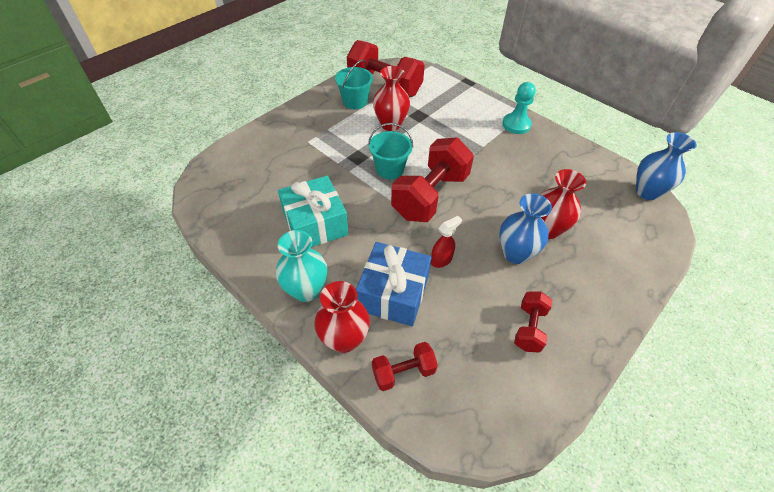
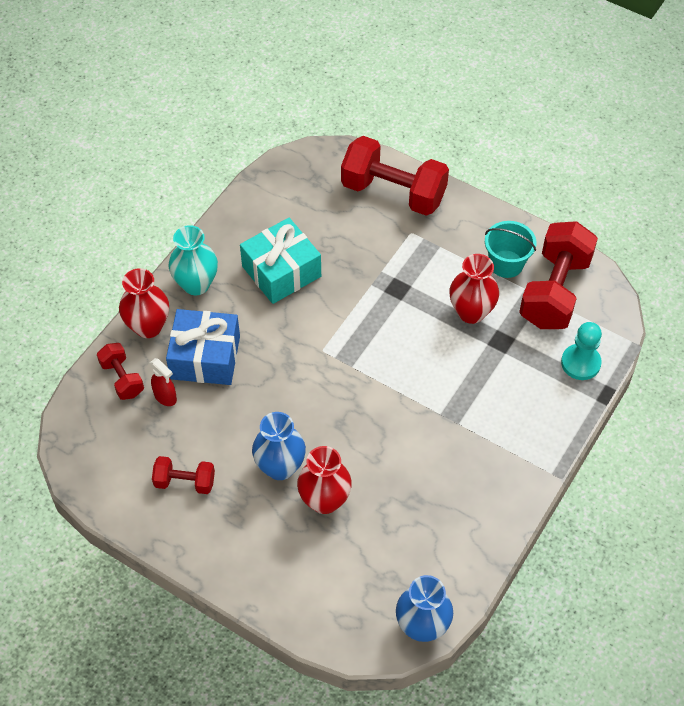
camera: 80 degrees right, 5 degrees up
turquoise bucket [368,123,413,179] -> none
red dumbbell [391,137,474,222] -> red dumbbell moved to [341,136,449,216]
red spray bottle [431,216,462,268] -> red spray bottle moved to [150,358,177,406]
turquoise pawn [502,82,536,134] -> turquoise pawn moved to [561,322,602,380]

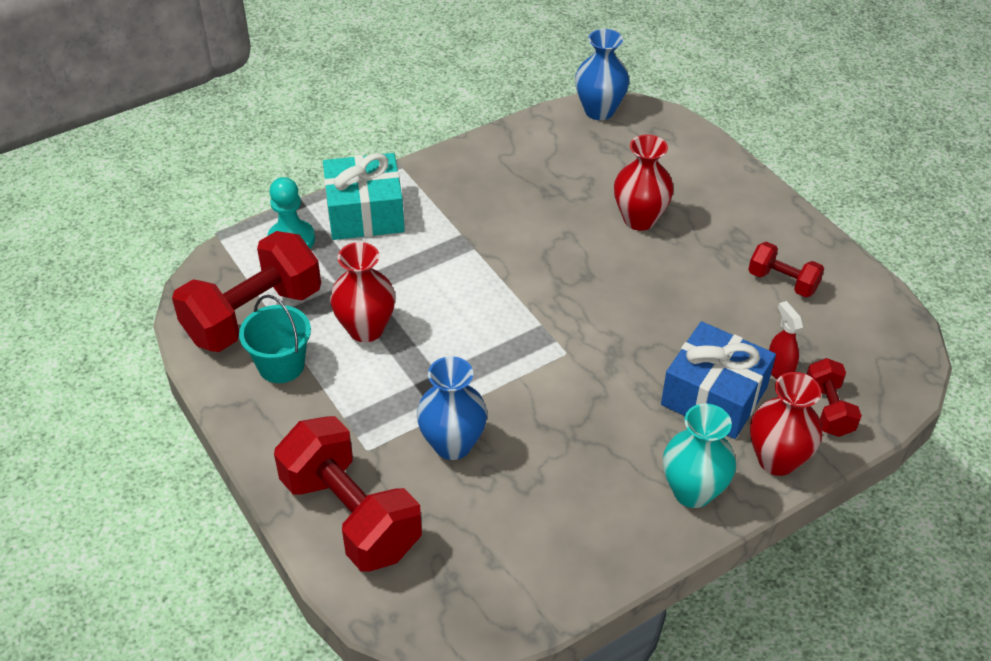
camera: 155 degrees left, 10 degrees down
turquoise gift [240,218,321,304] -> turquoise gift moved to [323,153,405,240]
blue vase [252,412,306,480] -> blue vase moved to [416,356,487,460]

